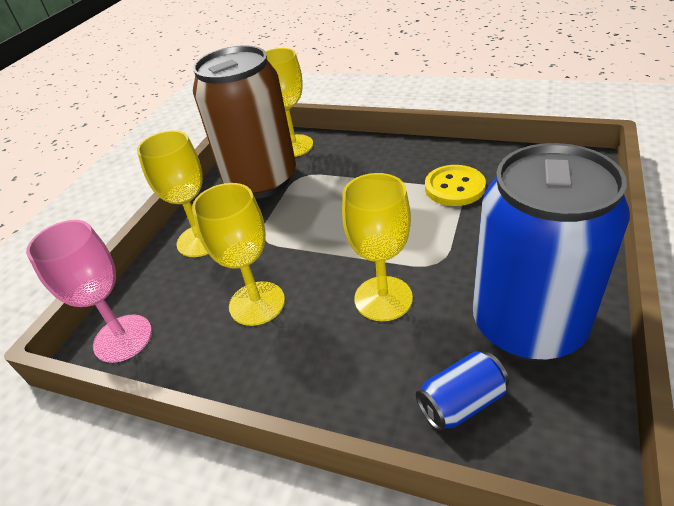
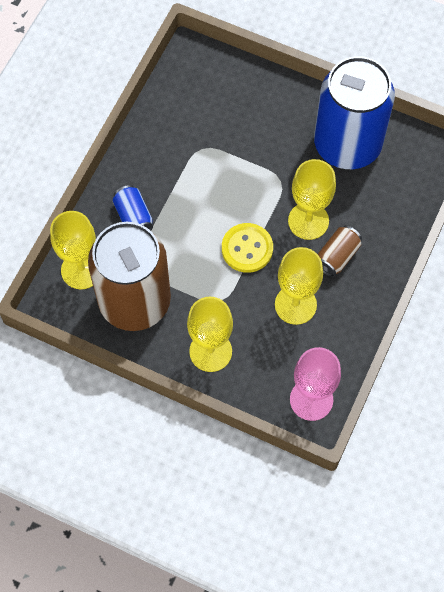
camera: 90 degrees left, 25 degrees up
blue can [416,351,509,431] -> blue can moved to [113,185,153,231]
yellow button [425,165,486,206] -> yellow button moved to [222,223,273,273]
none -> brown can [318,226,362,277]

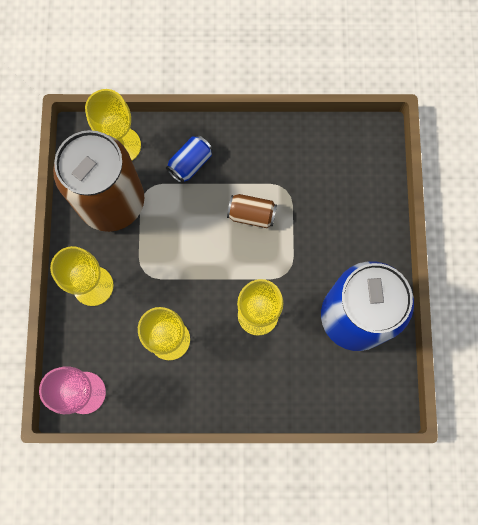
camera: 65 degrees right, 10 degrees up
yellow button [222,223,273,273] -> none
brown can [318,226,362,277] -> brown can moved to [227,194,277,228]

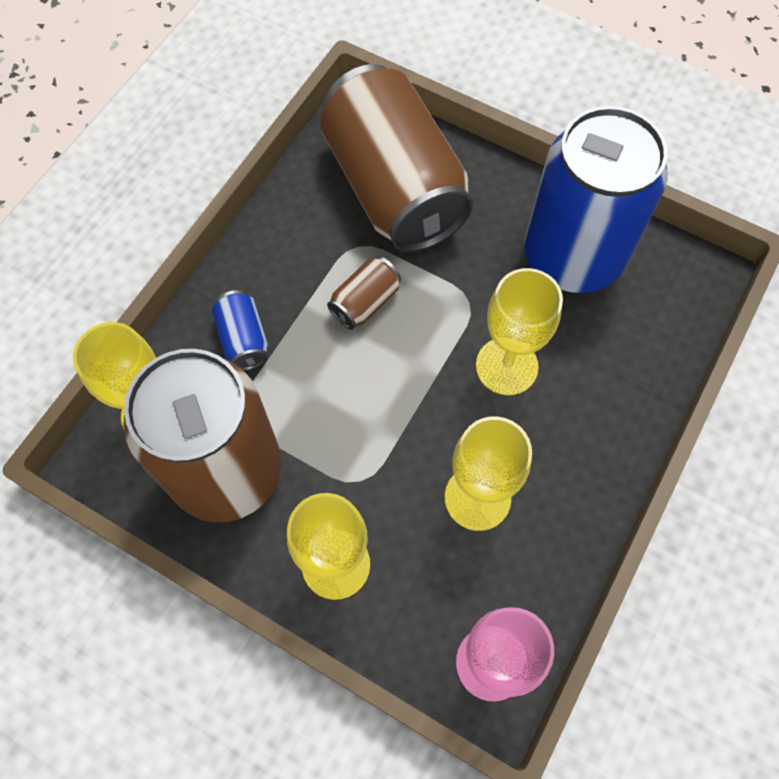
camera: 60 degrees left, 10 degrees down
none -> brown can [320,64,473,252]

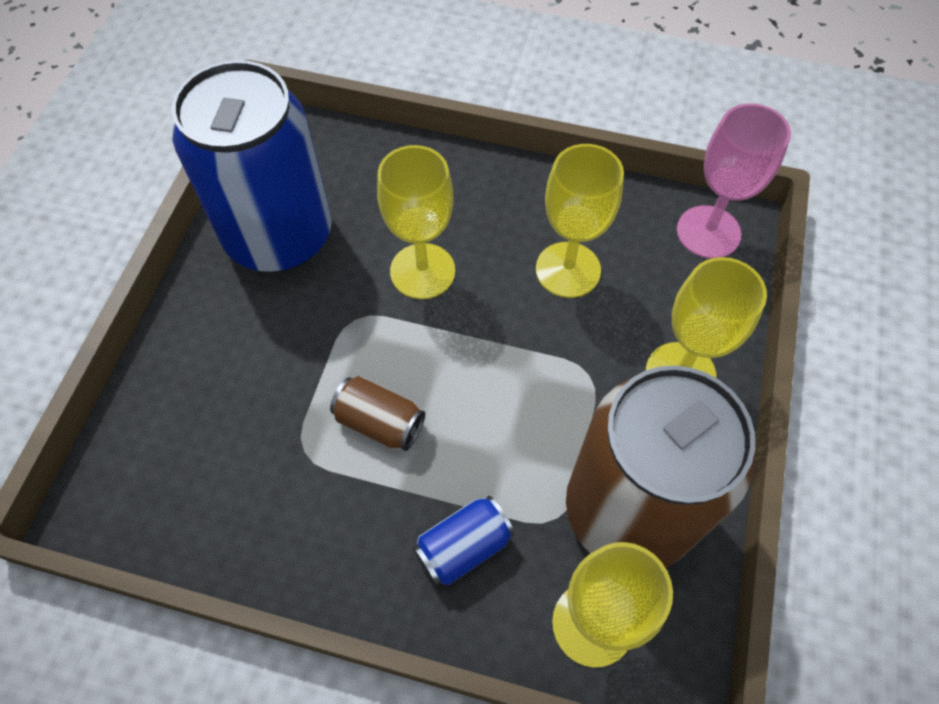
camera: 105 degrees left, 5 degrees down
brown can [320,64,473,252] -> none

